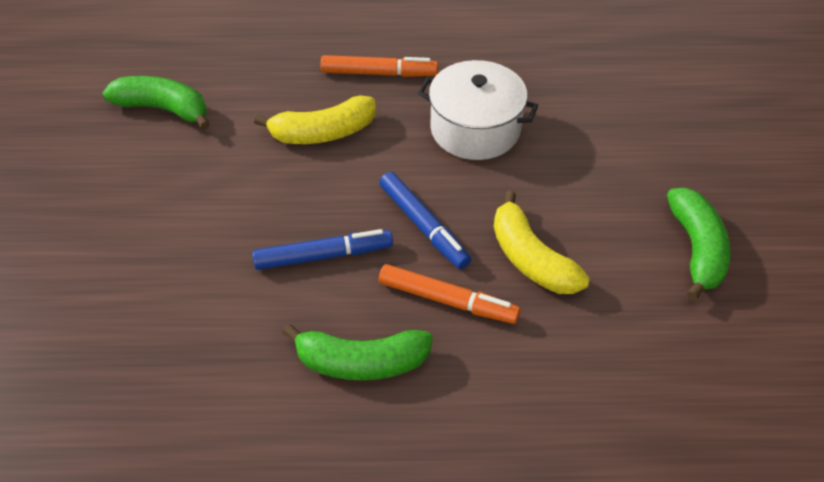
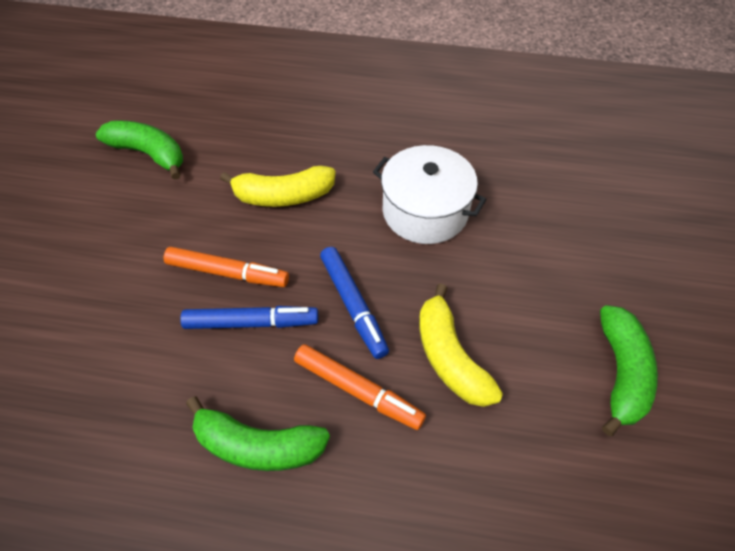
camera: 10 degrees right, 5 degrees up
orange marker [321,55,438,77] -> orange marker moved to [164,247,289,287]

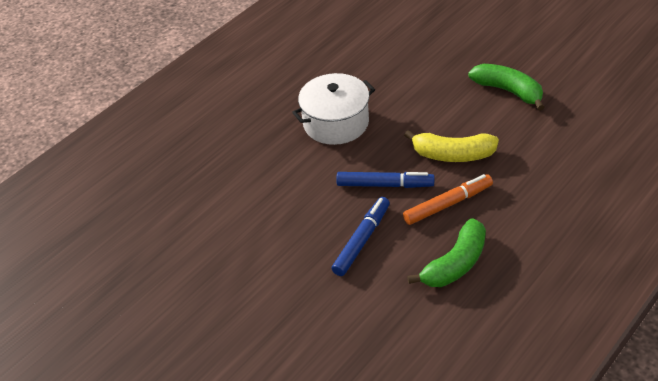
camera: 55 degrees left, 10 degrees down
green banana [96,121,183,180] -> none
orange marker [164,247,289,287] -> none
yellow banana [220,166,336,207] -> none

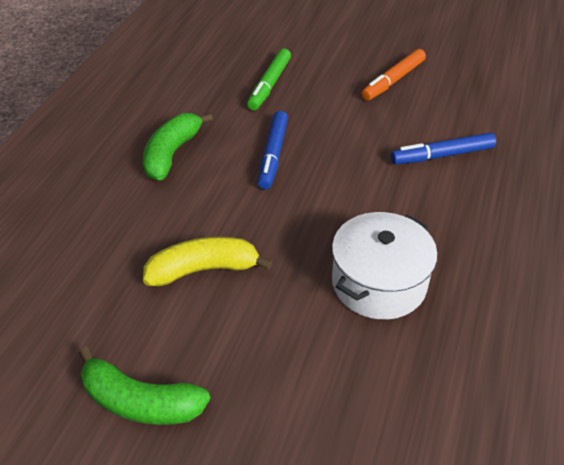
camera: 155 degrees right, 0 degrees up
blue marker [336,172,434,188] -> blue marker moved to [391,133,496,164]
orange marker [403,174,493,225] -> orange marker moved to [361,49,426,101]
none -> green marker [247,49,291,111]

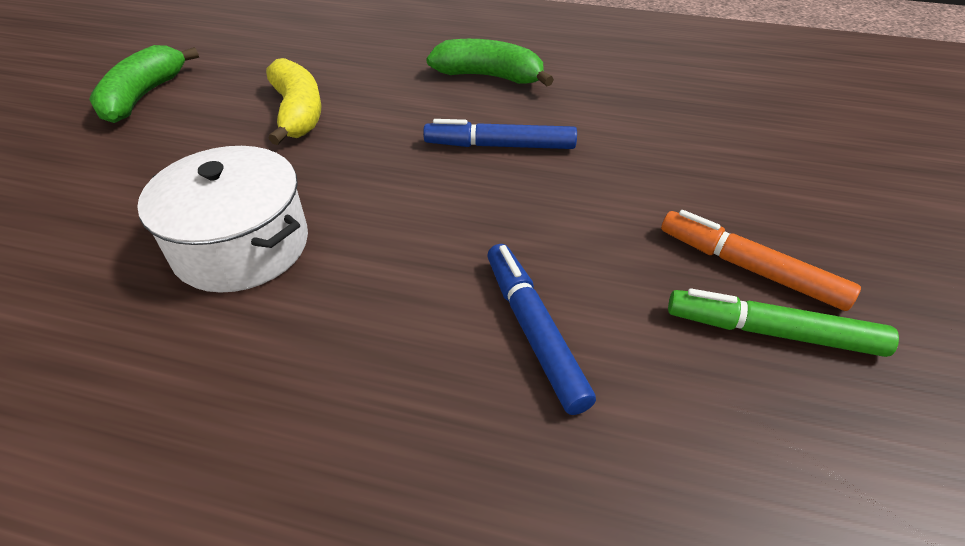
camera: 85 degrees right, 0 degrees up
green marker [247,49,291,111] -> green marker moved to [668,288,899,357]

